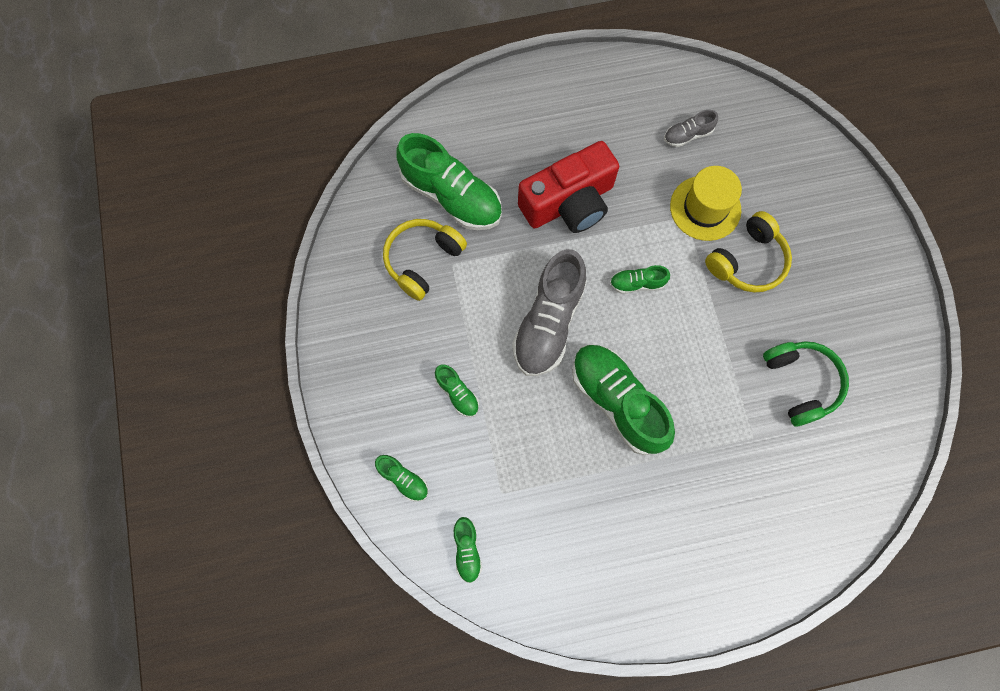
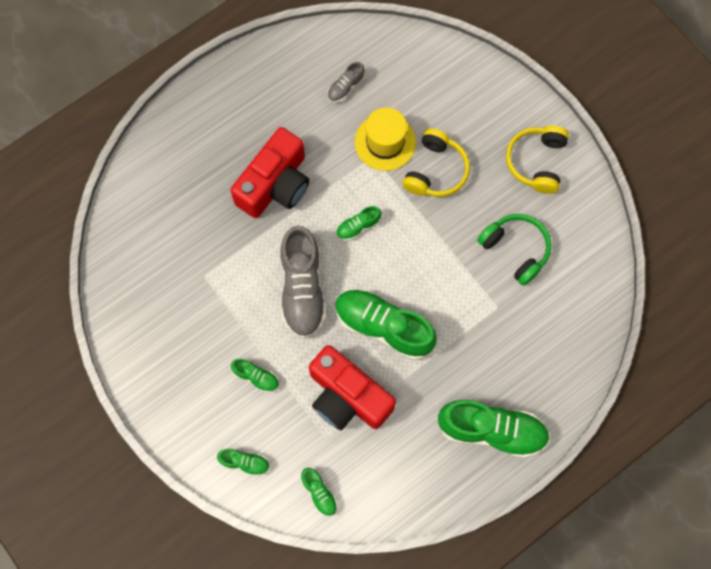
camera: 25 degrees left, 0 degrees up
yellow headphones [383,219,467,301] -> yellow headphones moved to [506,125,569,194]
green shoe [396,133,502,230] -> green shoe moved to [438,400,550,458]
none -> red camera [309,345,396,430]

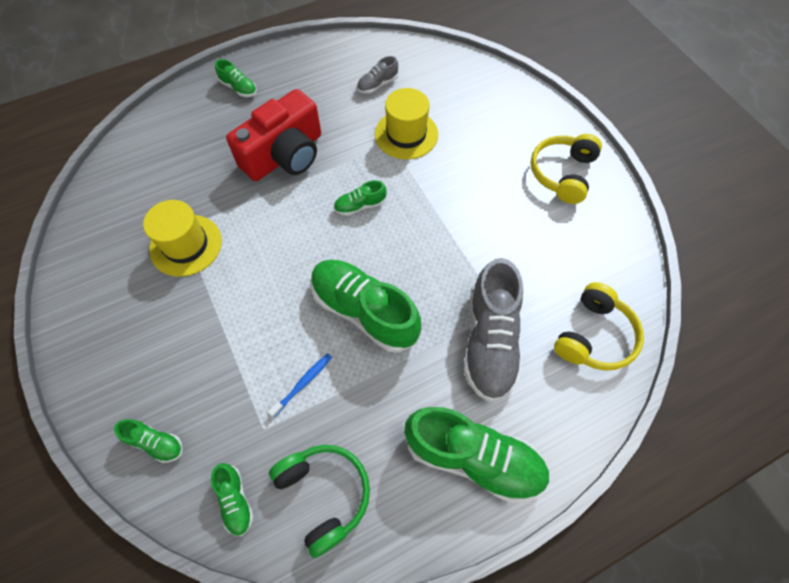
camera: 10 degrees right, 10 degrees down
green shoe [231,359,279,393] -> green shoe moved to [215,59,257,97]
grey shoe [280,226,326,339] -> grey shoe moved to [464,258,523,402]
red camera [309,345,396,430] -> blue toothbrush [268,353,332,418]
yellow headphones [402,128,470,197] -> yellow headphones moved to [554,282,644,371]
green headphones [477,214,551,286] -> green headphones moved to [269,445,370,558]
none -> yellow hat [143,200,222,277]

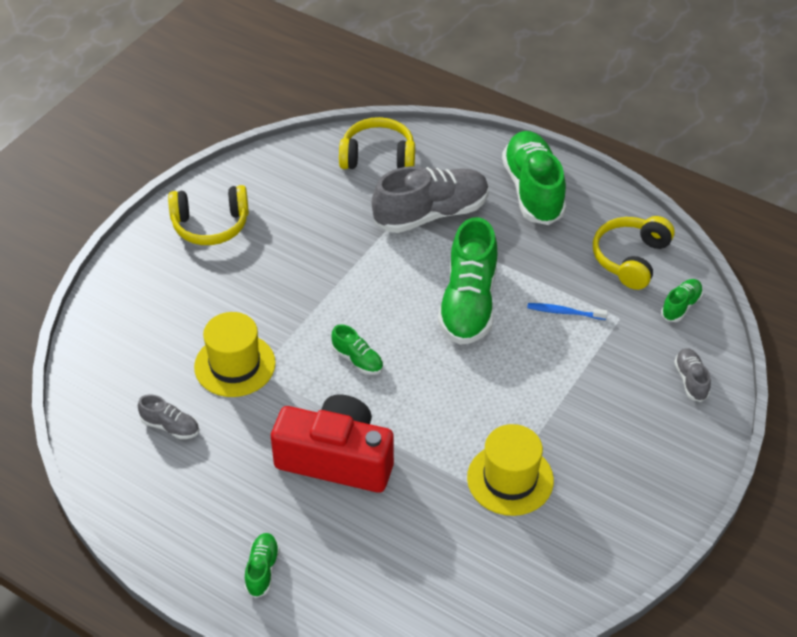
camera: 120 degrees left, 15 degrees down
green shoe [114,419,183,463] -> grey shoe [674,348,711,402]
green headphones [269,445,370,558] -> yellow headphones [593,216,675,290]

